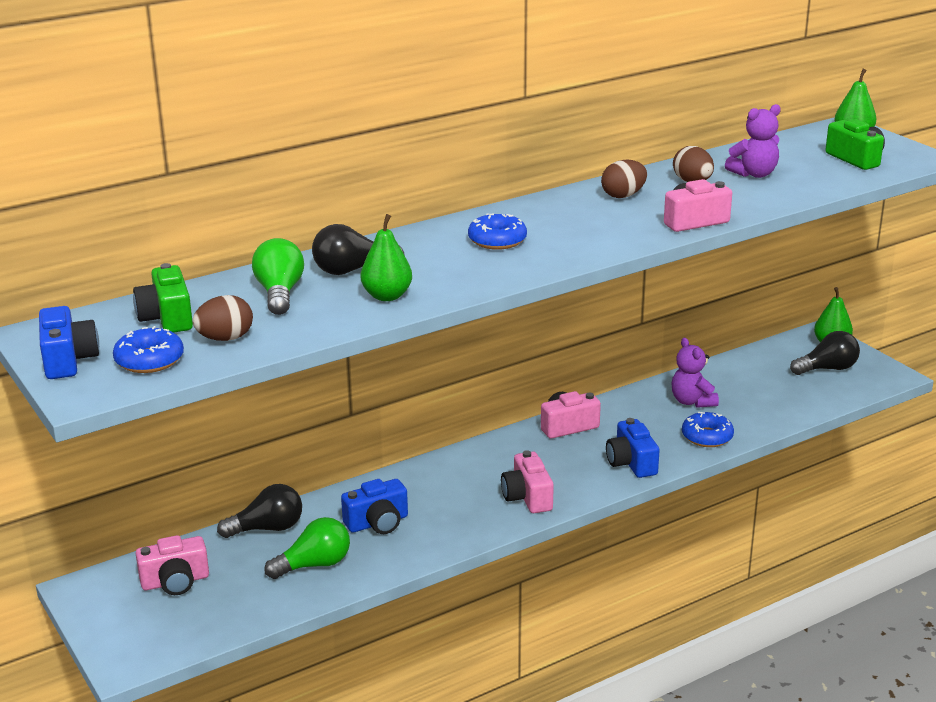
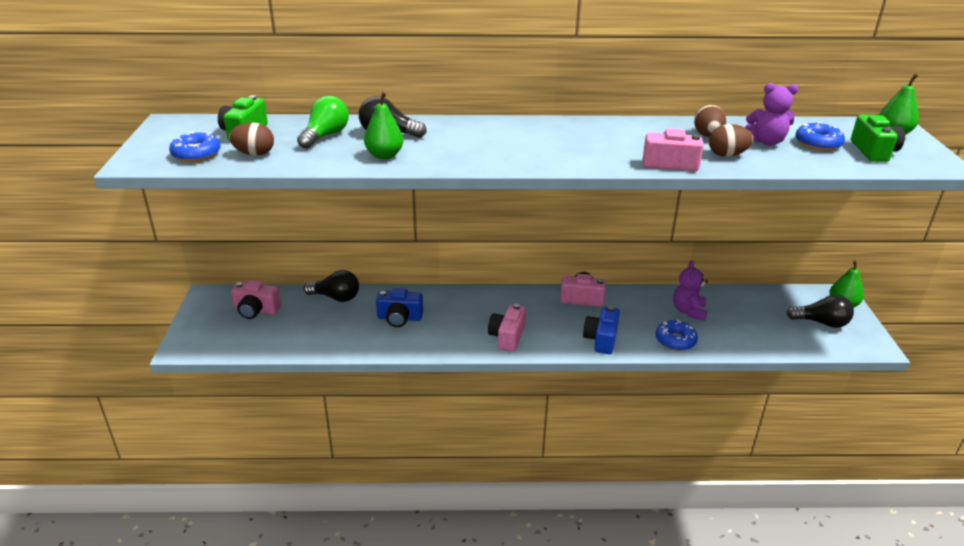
camera: 30 degrees right, 5 degrees up
blue camera [39,306,99,379] -> none
green light bulb [264,517,350,579] -> none
blue donut [468,213,527,250] -> blue donut moved to [795,122,845,151]
brown egg [601,159,647,198] -> brown egg moved to [709,124,753,157]

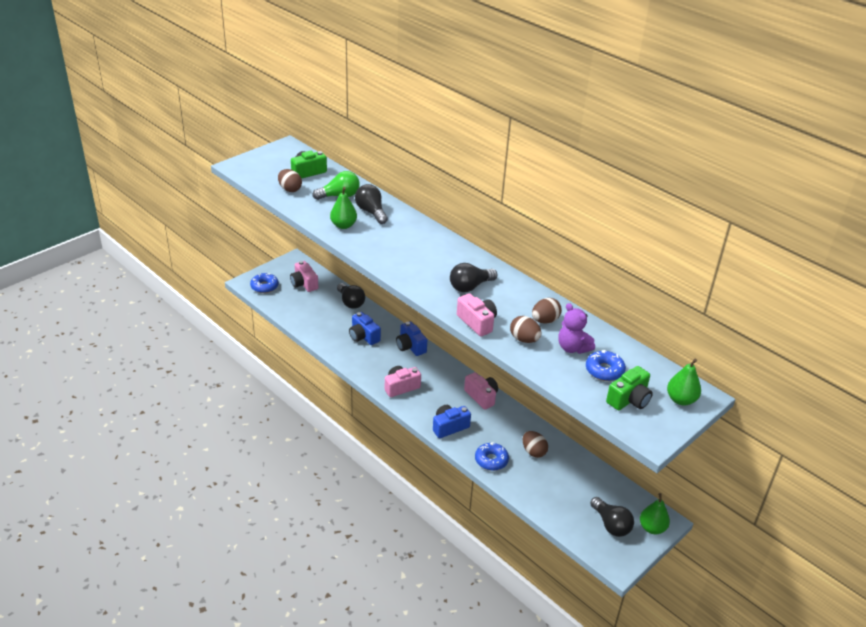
camera: 45 degrees right, 5 degrees up
blue donut [169,131,220,162] -> blue donut moved to [250,273,279,293]
purple teddy bear [673,261,708,321] -> brown egg [522,431,548,458]
none -> blue camera [396,321,427,356]
none -> black light bulb [450,263,497,292]

